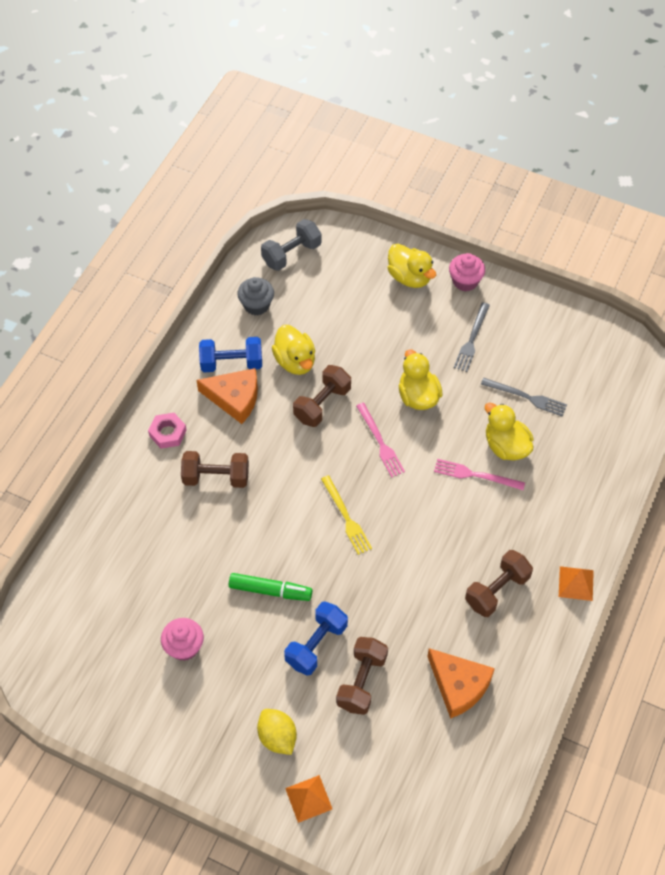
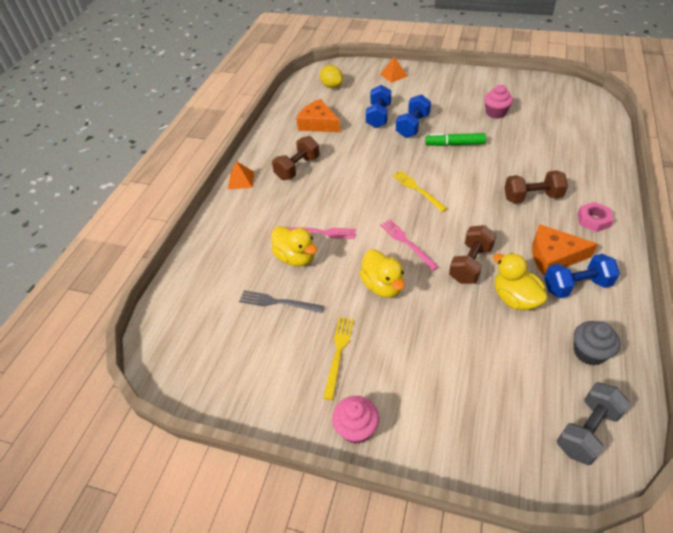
camera: 175 degrees right, 10 degrees down
yellow lemon [257,709,297,755] -> yellow lemon moved to [320,65,343,88]
brown dumbbell [336,637,388,715] -> blue dumbbell [366,85,391,128]
yellow duck [387,244,436,288] -> none
grey fork [454,302,490,372] -> yellow fork [323,317,354,400]

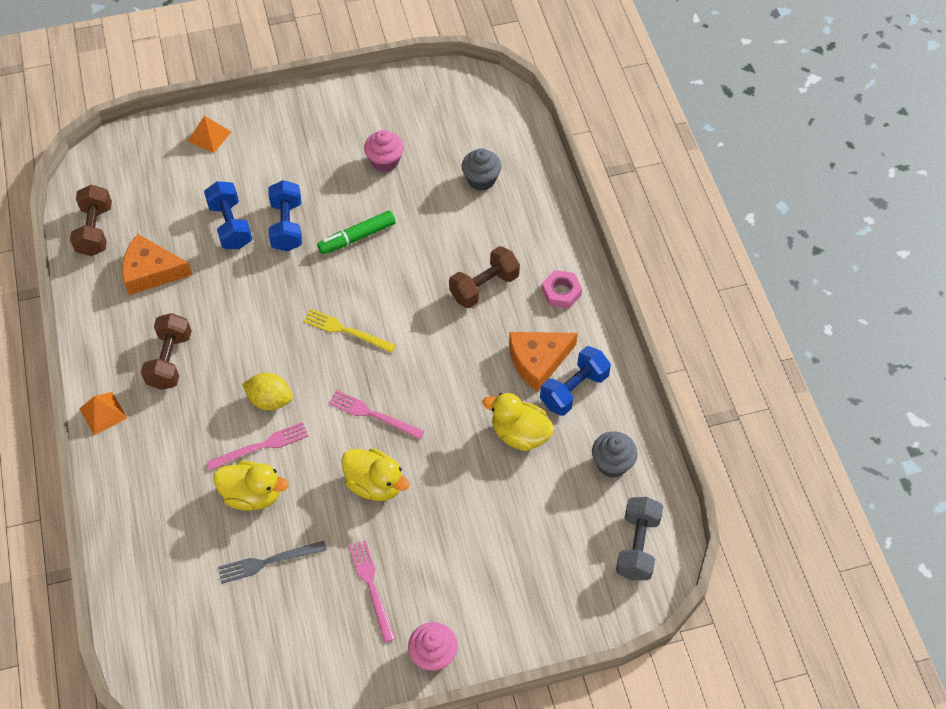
camera: 35 degrees left, 10 degrees up
yellow lemon [320,65,343,88] -> yellow lemon moved to [242,373,293,410]
yellow fork [323,317,354,400] -> pink fork [348,540,395,643]
brown dumbbell [449,225,496,284] -> brown dumbbell moved to [70,185,112,256]
none -> grey cupcake [462,148,502,191]

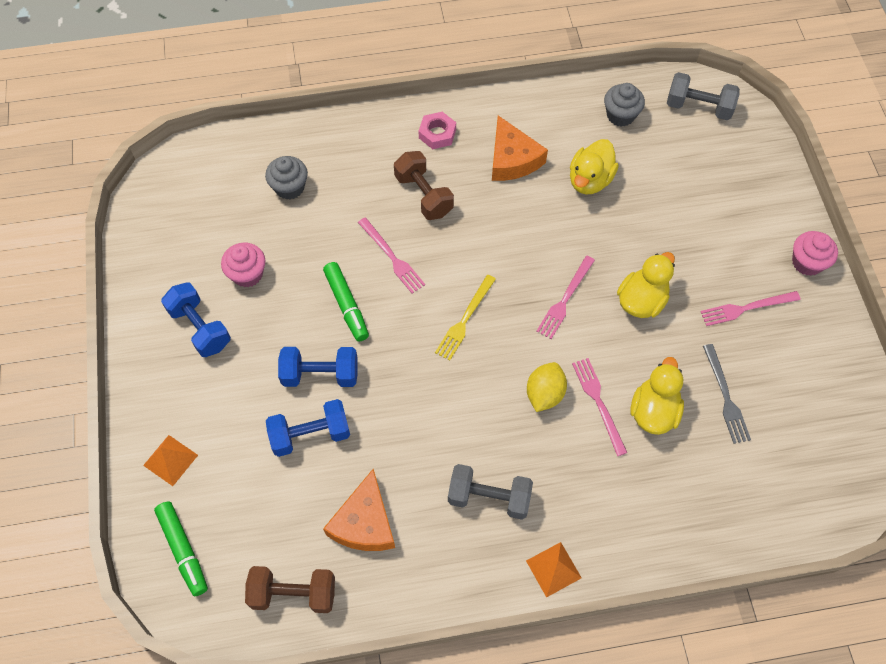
camera: 85 degrees left, 5 degrees up
brown dumbbell [141,313,192,390] -> grey dumbbell [448,464,533,520]
blue dumbbell [540,346,611,416] -> blue dumbbell moved to [161,282,231,357]
none -> green marker [154,502,208,596]
none -> pink fork [358,217,425,293]

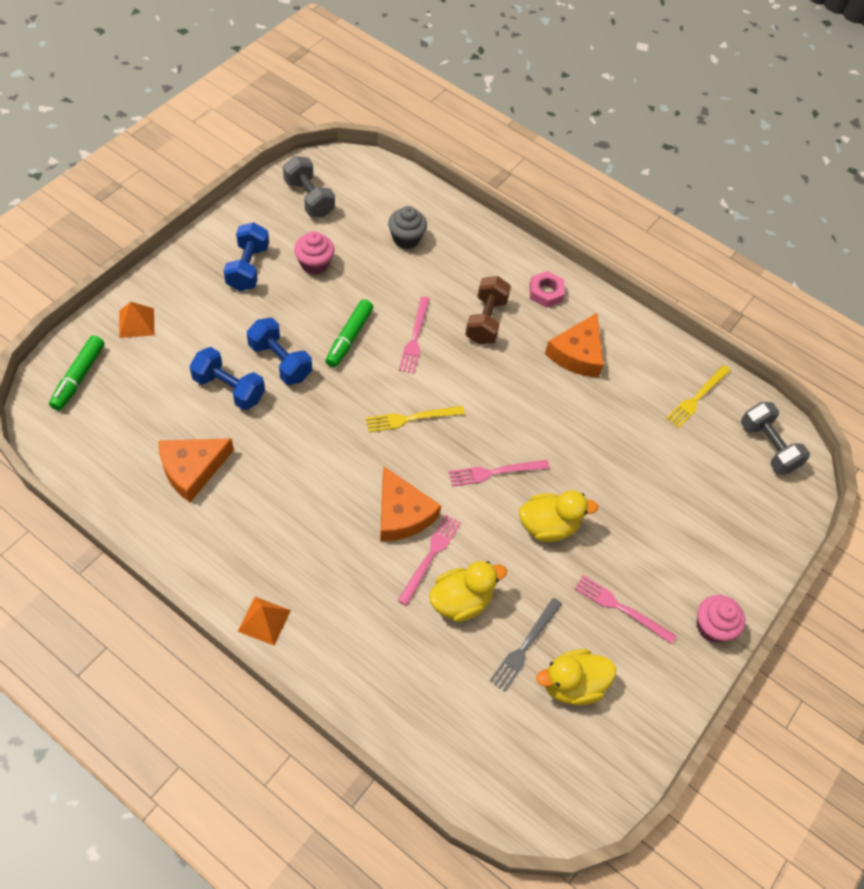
camera: 40 degrees right, 5 degrees down
brown dumbbell [245,566,335,613] -> none
grey dumbbell [448,464,533,520] -> grey dumbbell moved to [283,156,335,217]
yellow lemon [527,362,567,412] -> orange cheese [380,466,441,541]
yellow duck [570,139,619,195] -> yellow duck moved to [536,649,616,705]
grey cupcake [604,83,645,127] -> yellow fork [666,365,731,428]

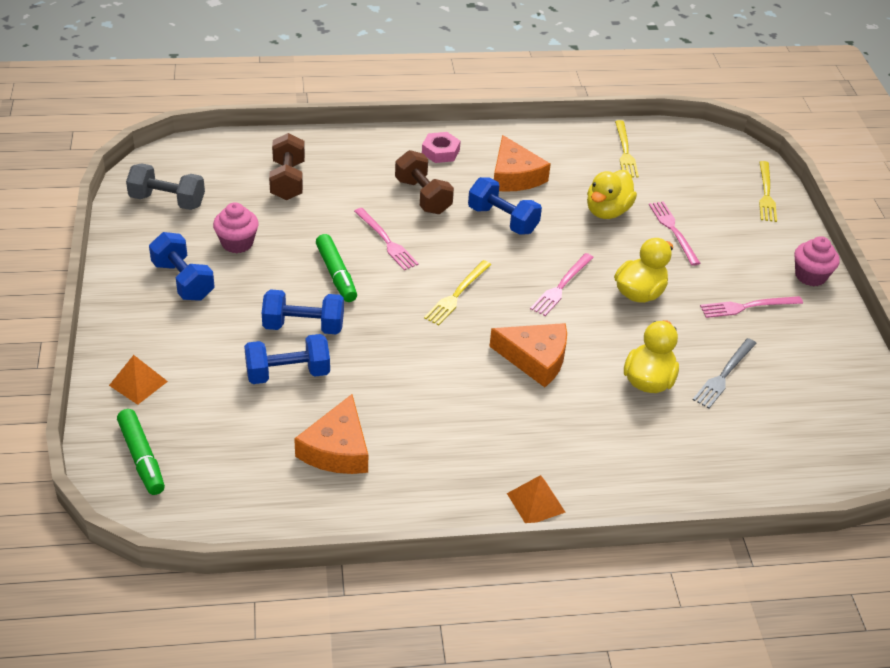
camera: 40 degrees left, 15 degrees down
grey cupcake [388,206,427,249] -> brown dumbbell [269,133,305,200]
pink fork [397,515,461,606] -> pink fork moved to [649,201,700,266]
grey fork [490,598,562,692] -> grey fork turned 45 degrees clockwise [693,338,757,408]
yellow duck [536,649,616,705] -> yellow duck moved to [587,170,637,219]
grey dumbbell [741,402,810,474] -> none
none -> blue dumbbell [468,177,542,235]
none -> yellow fork [759,161,777,222]

